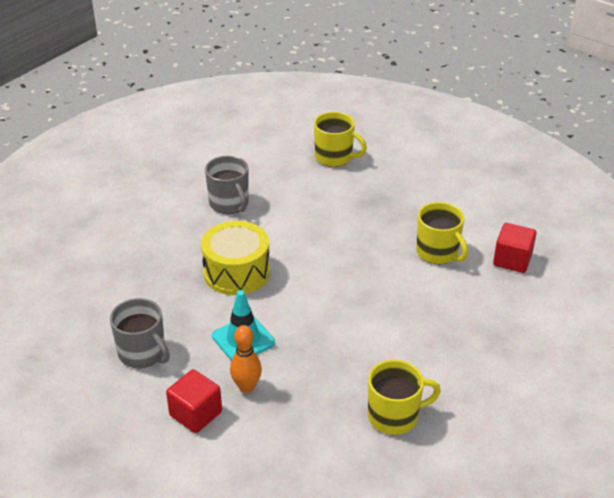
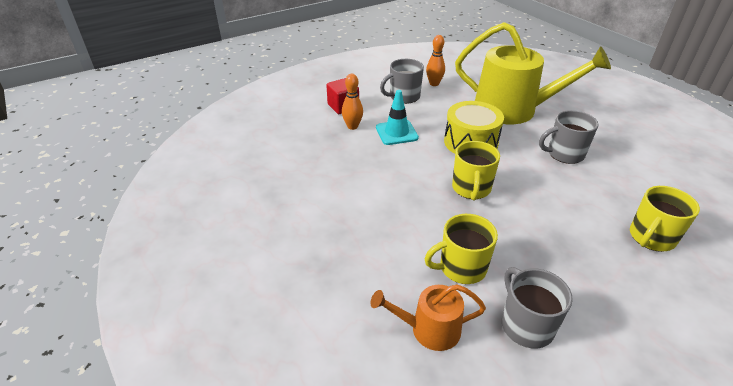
camera: 110 degrees right, 0 degrees up
yellow mug [368,360,441,435] -> yellow mug moved to [452,141,500,201]
red cube [493,223,537,273] -> orange watering can [371,284,486,351]
none -> orange bowling pin [426,35,445,86]
none -> yellow watering can [455,22,611,124]
none -> grey mug [502,267,573,349]

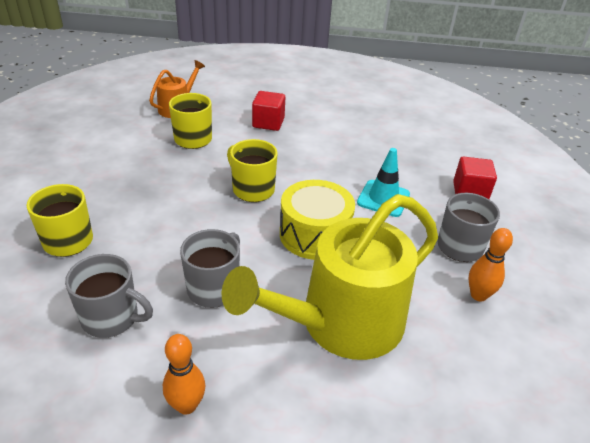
camera: 125 degrees right, 0 degrees up
orange bowling pin [342,74,363,130] -> orange bowling pin moved to [163,334,205,415]
grey mug [502,267,573,349] -> grey mug moved to [65,254,153,338]
none -> red cube [252,91,285,131]

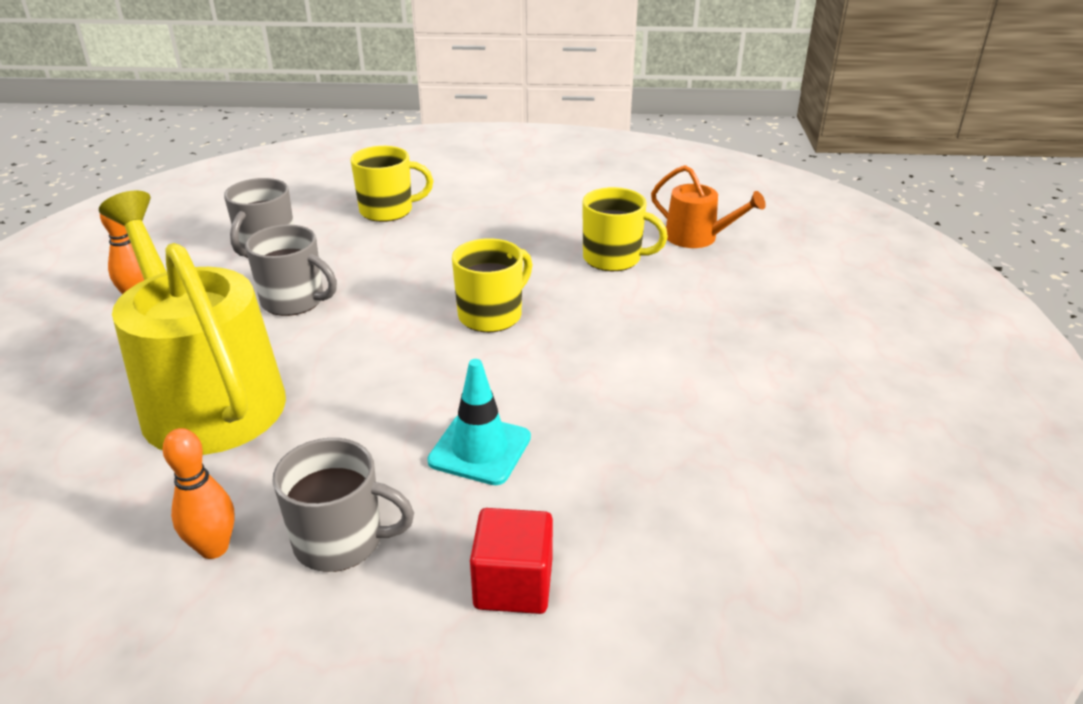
camera: 90 degrees right, 5 degrees down
red cube [252,91,285,131] -> none
yellow drum [280,180,355,260] -> none

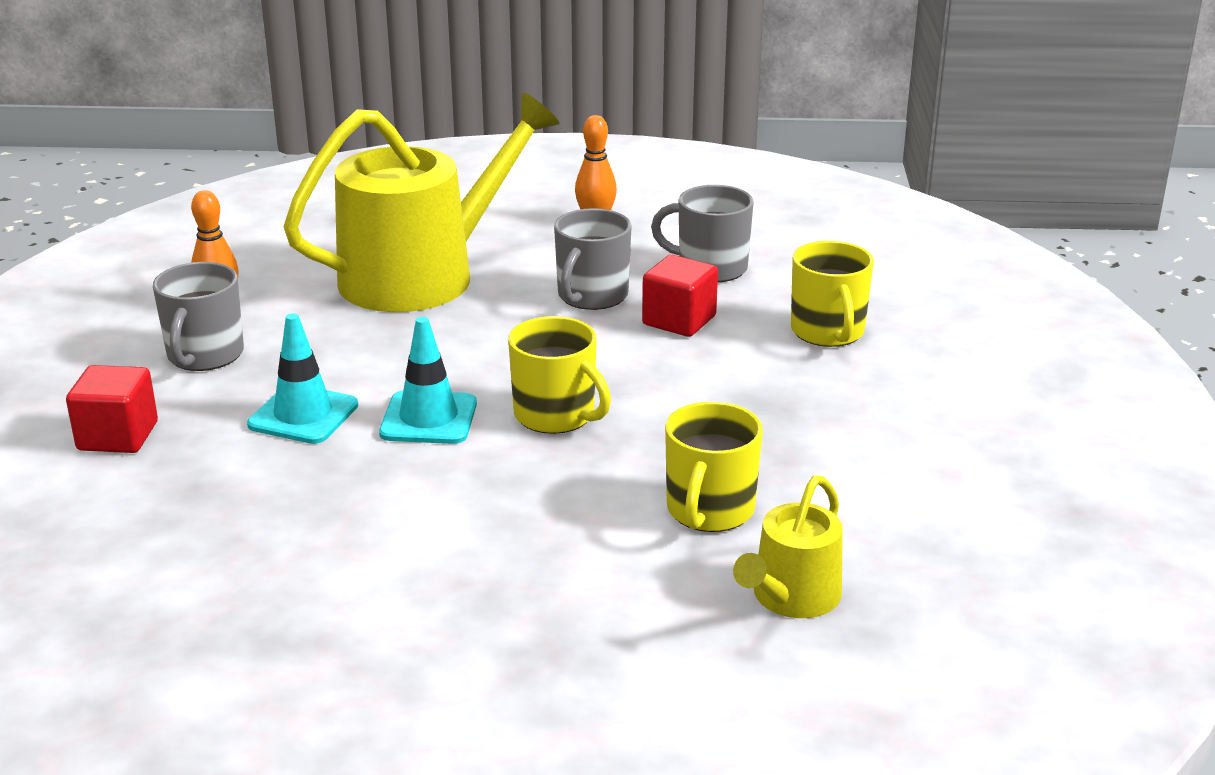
camera: 90 degrees right, 5 degrees down
orange watering can [651,165,766,248] -> yellow watering can [733,475,843,618]
none -> turquoise traffic cone [379,317,477,444]
none -> red cube [642,255,718,337]

